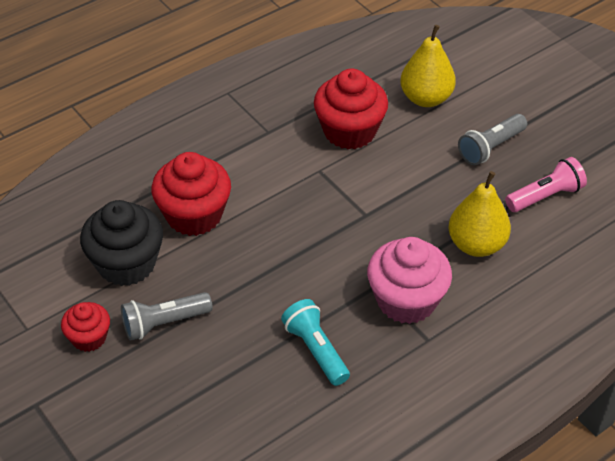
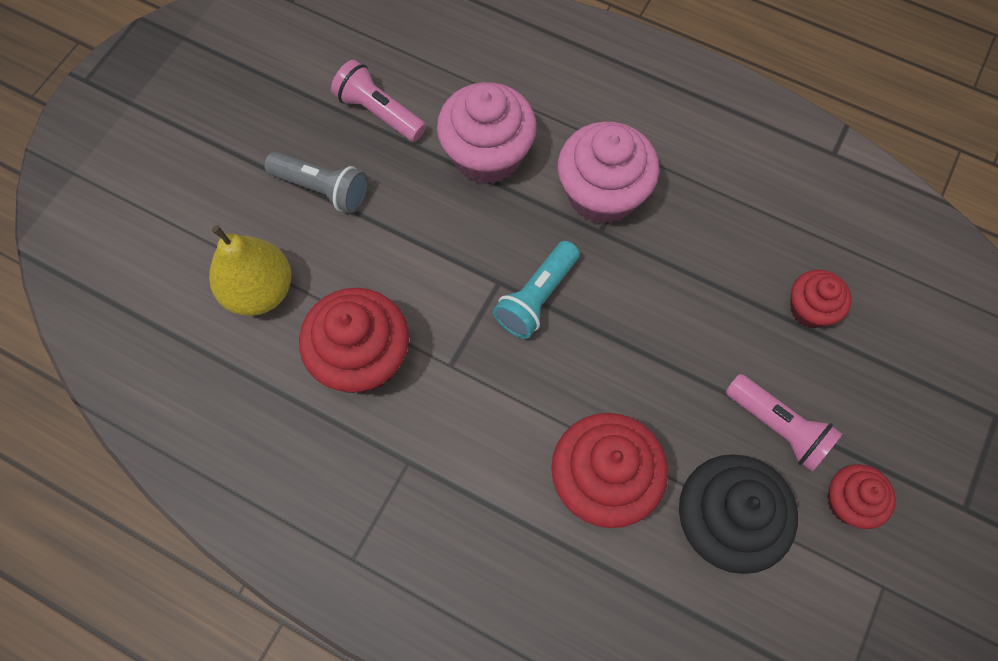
camera: 115 degrees left, 20 degrees up
grey flashlight [121,292,213,341] -> pink flashlight [726,374,842,472]
turquoise flashlight [281,299,350,386] -> turquoise flashlight moved to [493,241,580,339]
yellow pear [449,171,511,257] -> pink cupcake [437,82,537,184]
none -> red cupcake [790,270,852,328]

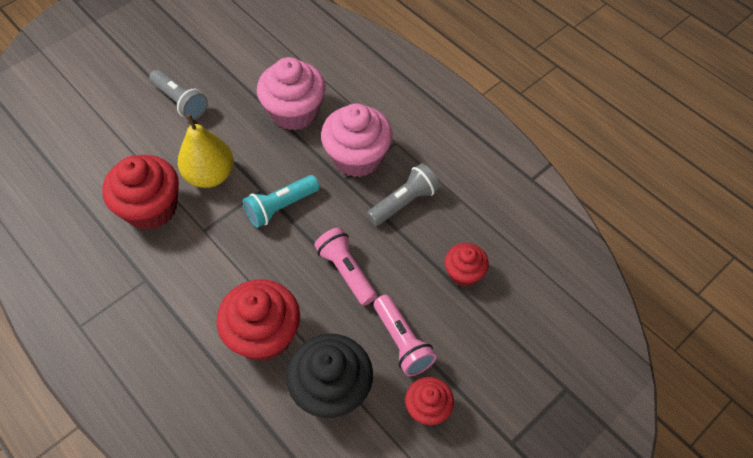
camera: 20 degrees right, 10 degrees down
yellow pear [209,225,291,316] -> yellow pear moved to [178,114,234,188]
pink flashlight [331,60,426,142] -> pink flashlight moved to [314,227,377,306]
none -> grey flashlight [367,163,440,226]

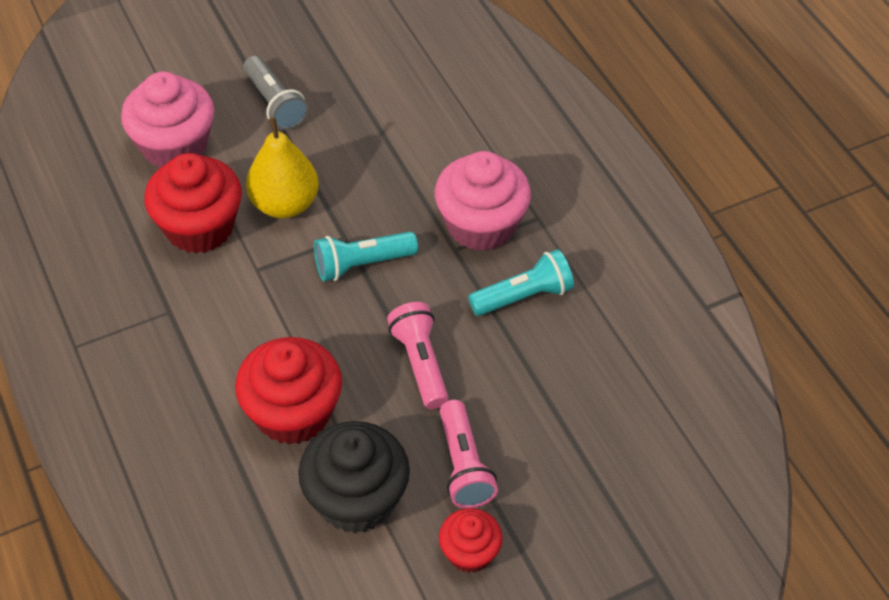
camera: 15 degrees right, 5 degrees down
pink cupcake [257,57,326,130] -> pink cupcake moved to [121,72,214,168]
grey flashlight [367,163,440,226] -> turquoise flashlight [468,249,574,316]
red cupcake [445,243,489,287] -> none

